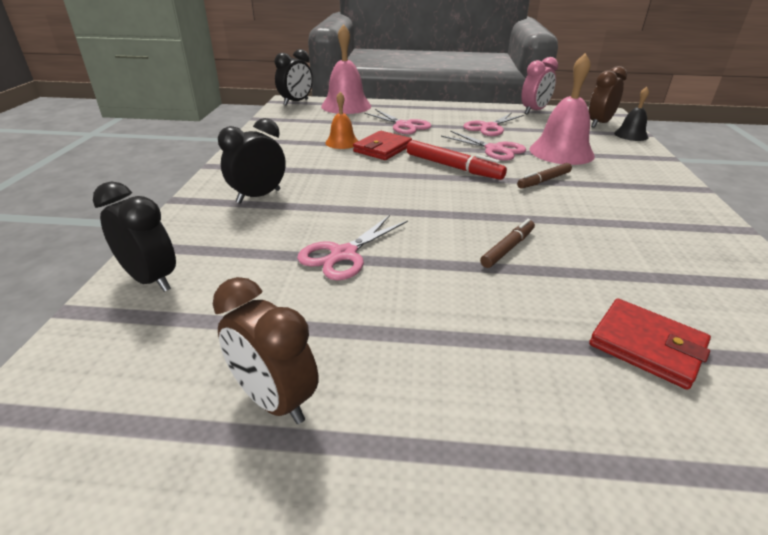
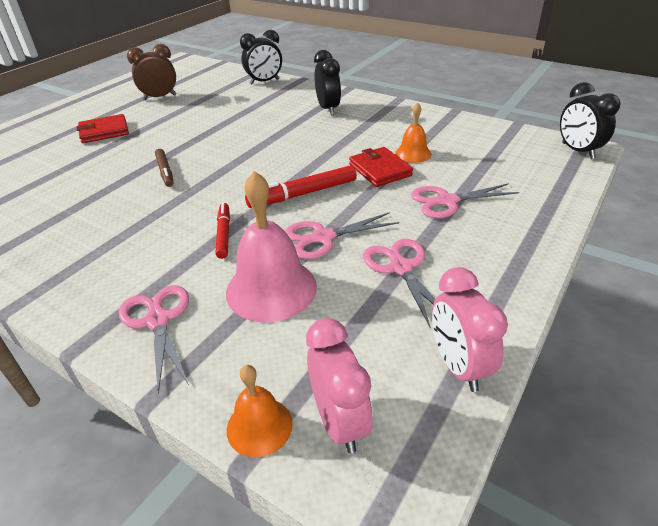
camera: 120 degrees right, 5 degrees up
pink scissors [297,215,408,280] -> pink scissors moved to [119,285,189,394]
pink bell [321,24,371,114] -> none
brown marker [517,163,572,189] -> red marker [215,203,230,259]
brown clock [589,66,627,128] -> pink clock [306,318,373,454]
red wallet [589,299,711,390] -> red wallet moved to [76,114,129,143]
black bell [614,87,649,141] -> orange bell [227,365,293,457]

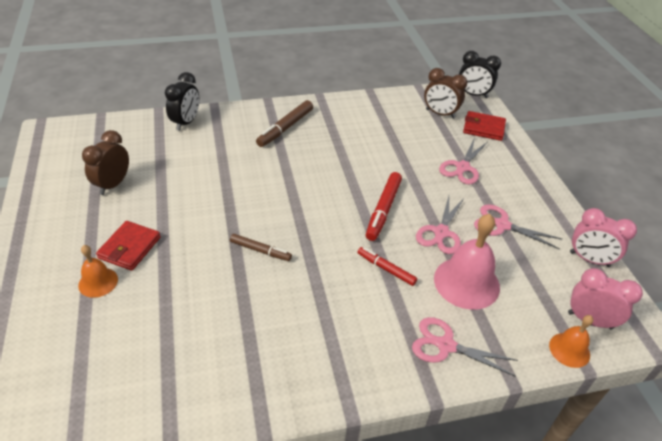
camera: 50 degrees left, 5 degrees up
black clock [314,50,341,115] -> brown marker [256,100,313,147]
red wallet [349,147,413,187] -> red wallet moved to [463,111,506,141]
orange bell [395,102,432,163] -> orange bell moved to [78,245,118,298]
none -> brown clock [424,68,467,119]

